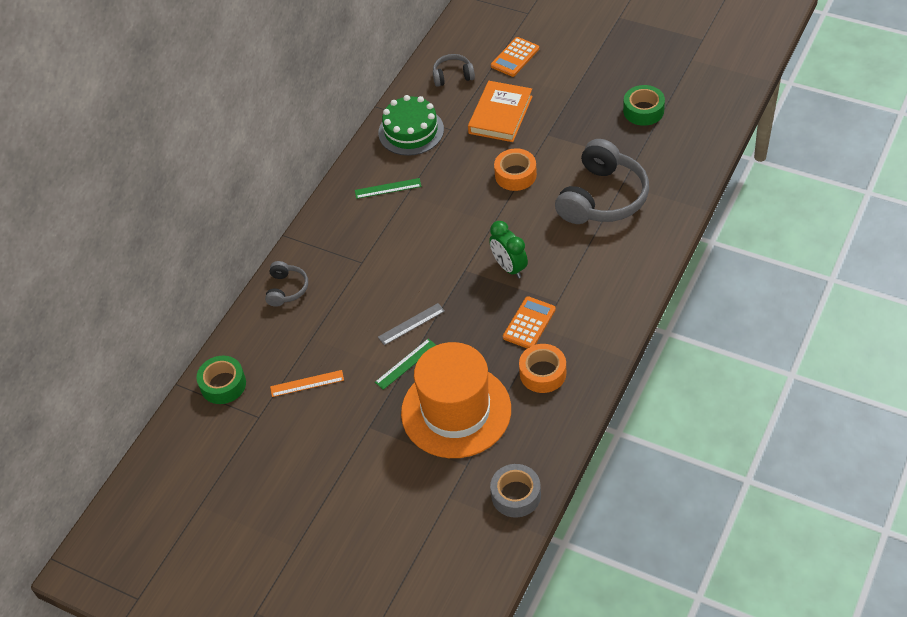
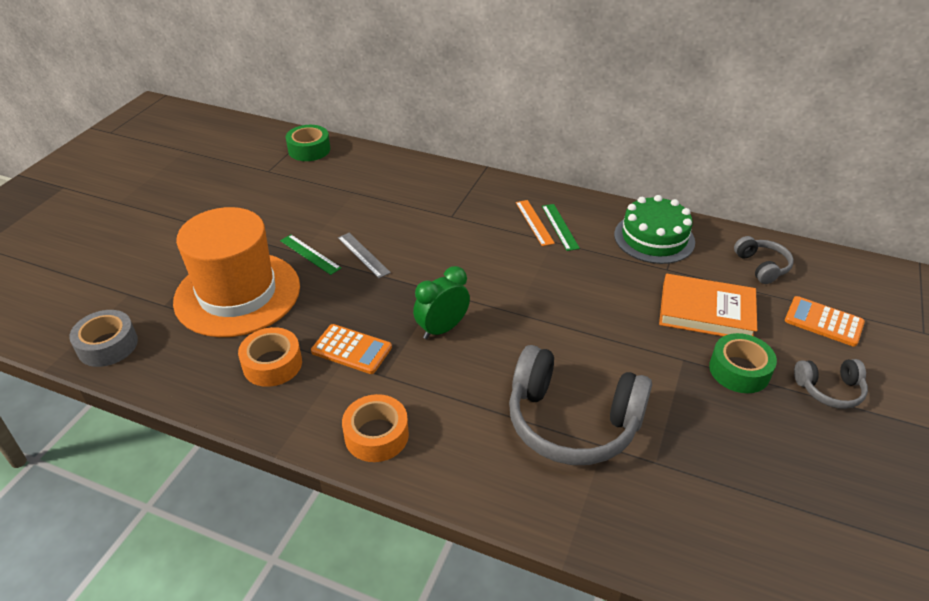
camera: 80 degrees right, 10 degrees down
grey headphones [265,261,308,307] -> grey headphones moved to [794,359,868,409]
orange ruler [270,370,344,397] -> orange ruler moved to [516,200,555,246]
orange tape [494,148,537,191] -> orange tape moved to [342,394,409,462]
green tape [623,85,665,126] -> green tape moved to [709,333,777,393]

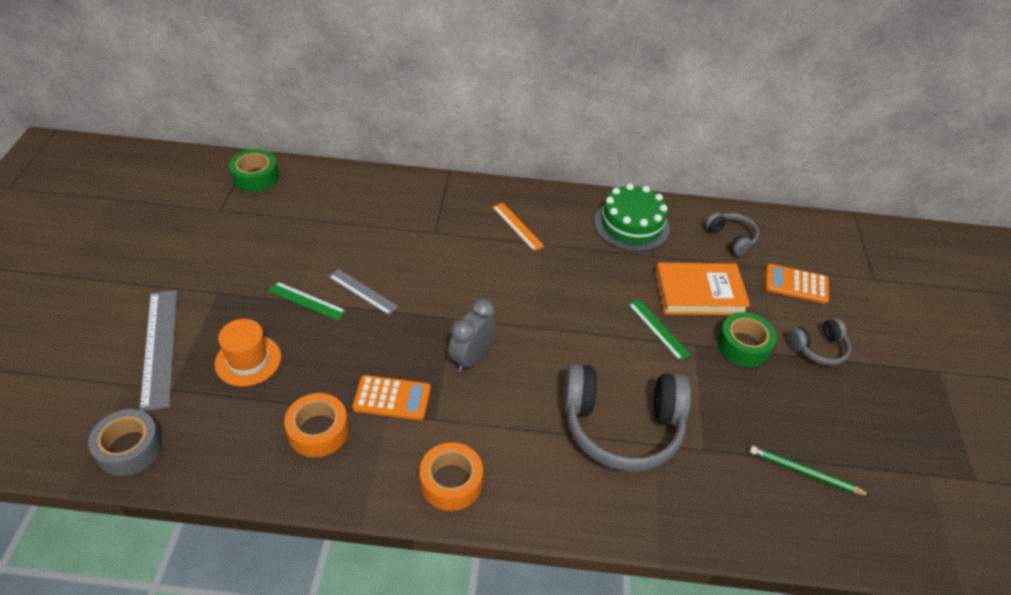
camera: 20 degrees left, 5 degrees up
orange hat [173,207,300,337] -> orange hat [215,319,281,387], size x0.49
green clock [413,266,470,339] -> grey clock [448,299,496,372]
green ruler [542,204,580,251] -> green ruler moved to [628,299,691,361]
none -> grey ruler [140,290,177,411]
none -> green pencil [750,446,871,496]

